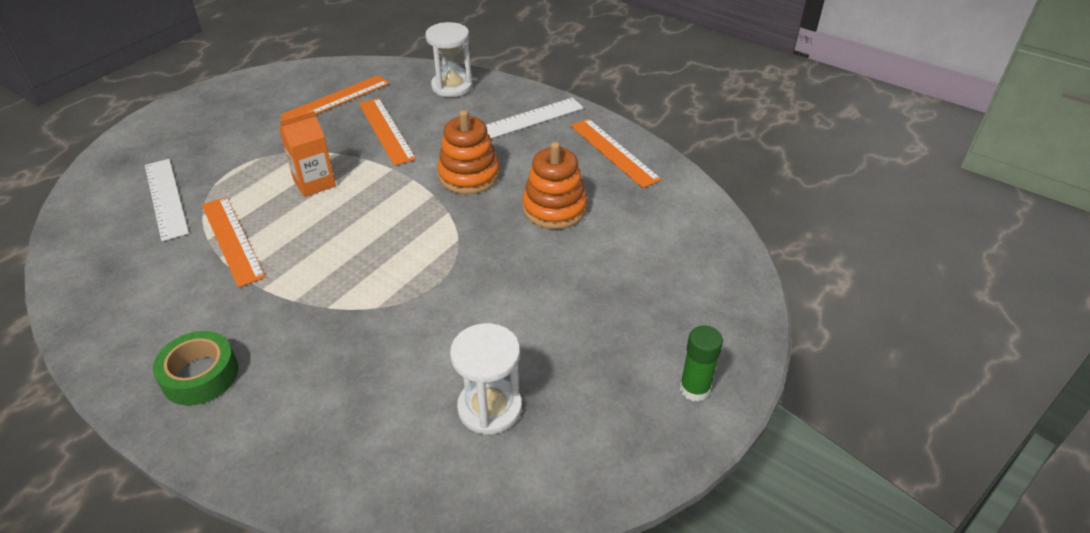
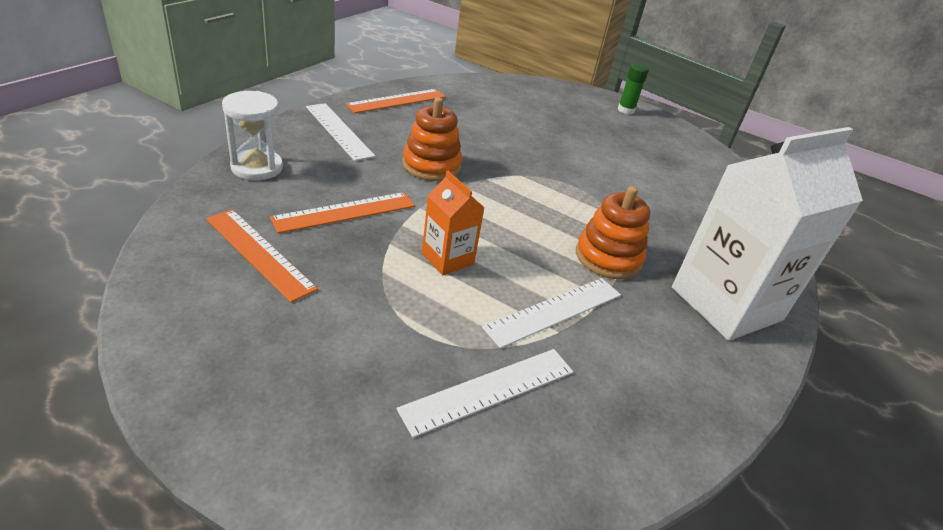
camera: 100 degrees left, 5 degrees down
green tape [153,331,238,406] -> white carton [672,127,863,341]
orange ruler [202,197,266,287] -> white ruler [482,278,621,348]
white hourglass [450,323,522,435] -> none
orange stacking toy [522,142,587,229] -> orange stacking toy moved to [576,186,650,279]

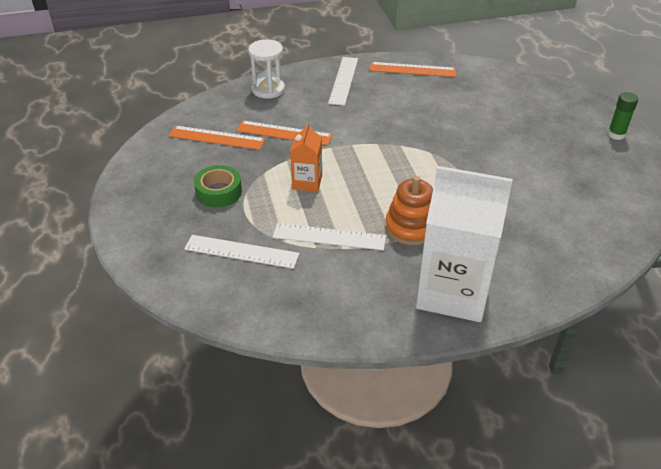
camera: 50 degrees right, 5 degrees up
orange ruler [206,209,318,303] -> orange ruler turned 75 degrees counterclockwise [169,126,265,150]
orange stacking toy [403,97,462,181] -> none
none -> green tape [194,165,242,208]

